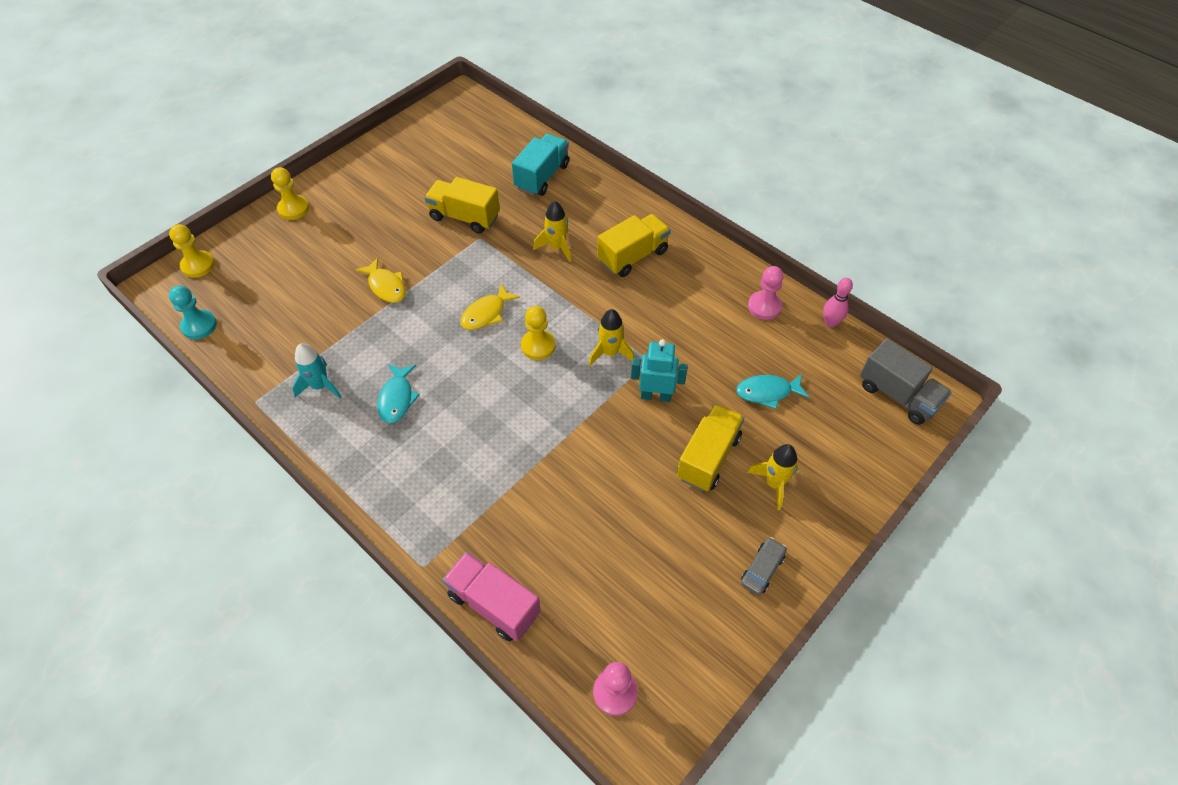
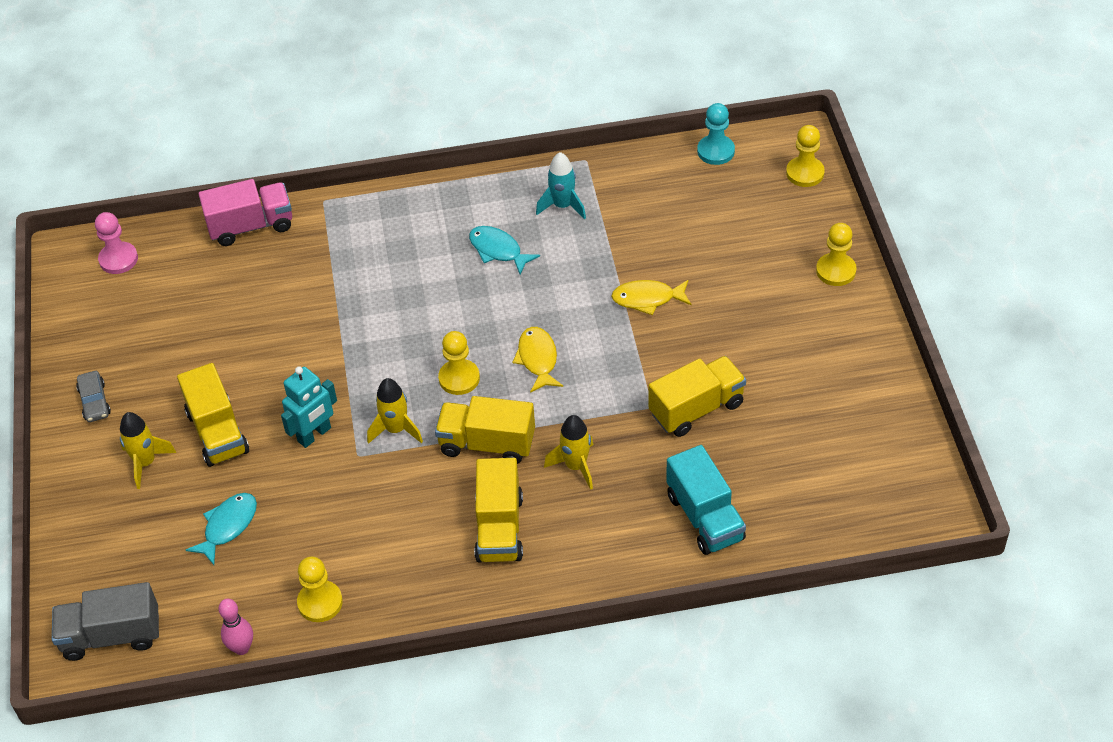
camera: 130 degrees right, 5 degrees down
pink pawn [748,266,784,320] -> yellow pawn [297,556,343,622]
none -> yellow truck [435,396,535,464]

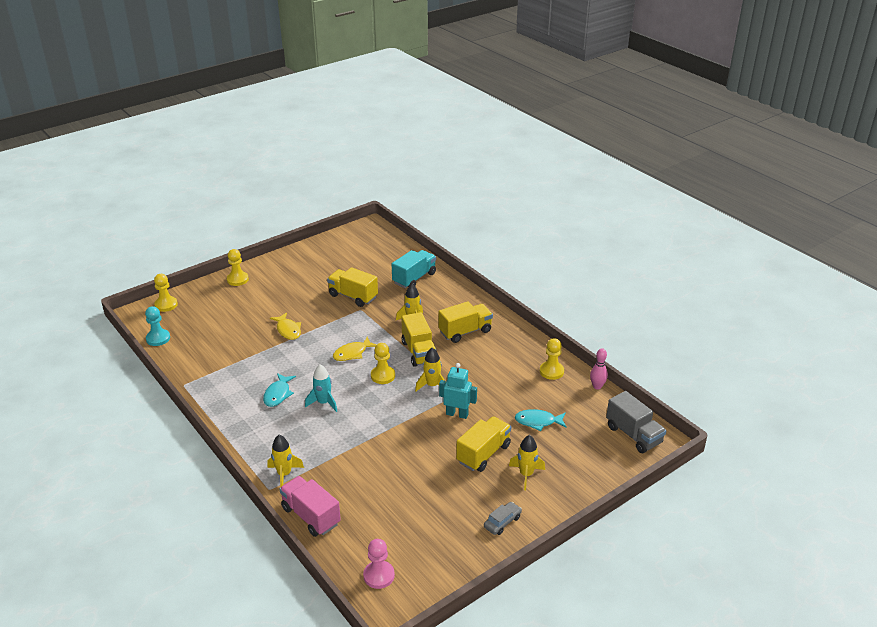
camera: 120 degrees left, 15 degrees down
turquoise rocket [536,152,586,220] -> turquoise rocket moved to [305,364,337,412]
none -> yellow rocket [268,435,304,487]

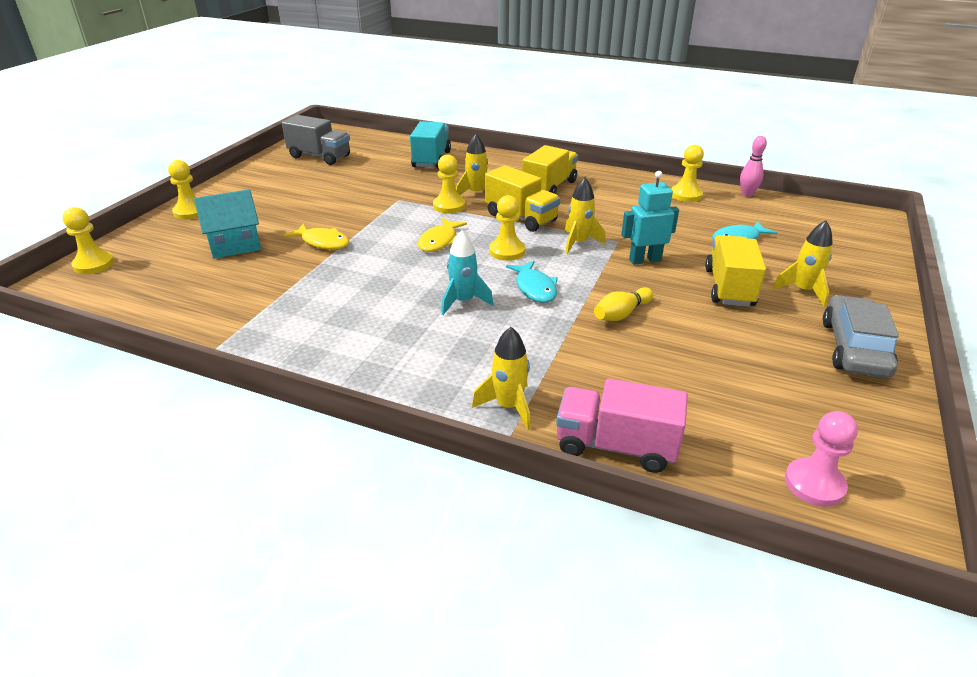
camera: 30 degrees left, 0 degrees up
turquoise pawn [145,306,170,346] -> none
turquoise fish [263,373,296,407] -> turquoise fish moved to [506,261,558,303]
yellow truck [327,267,378,307] -> none
grey car [484,502,522,535] -> grey car [823,295,899,378], size x1.81
grey truck [606,391,666,453] -> grey truck moved to [282,115,350,165]
none -> turquoise house [194,189,261,259]
none -> yellow pawn [433,154,465,213]
none -> yellow bowling pin [594,287,653,321]

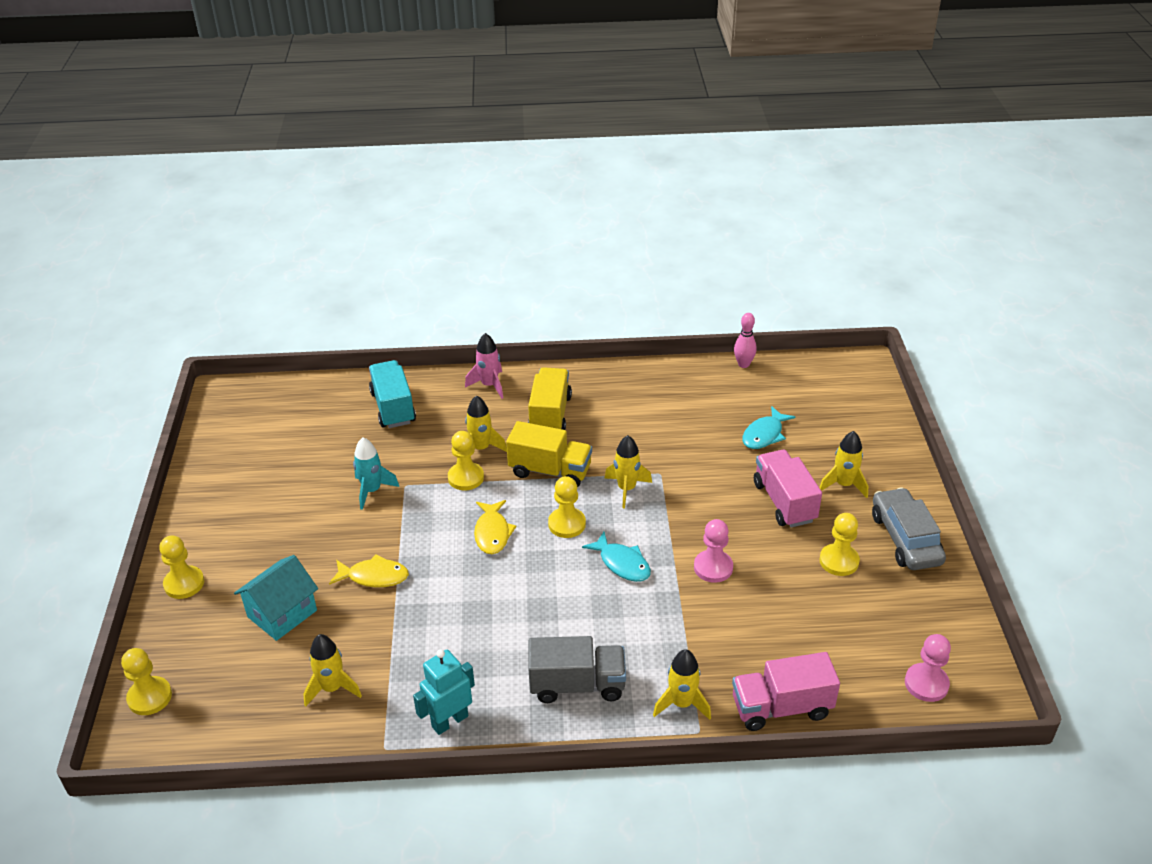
camera: 25 degrees left, 5 degrees up
grey truck [282,115,350,165] -> grey truck moved to [528,636,626,703]
turquoise rocket [441,230,494,315] -> turquoise rocket moved to [353,437,399,510]
yellow bowling pin [594,287,653,321] -> pink pawn [694,519,733,583]
turquoise robot [621,171,679,265] -> turquoise robot moved to [413,649,475,735]
yellow pawn [671,145,704,202] -> yellow pawn moved to [819,513,860,576]
yellow truck [705,235,766,307] -> pink truck [754,450,822,528]
none -> yellow rocket [303,634,362,707]
none -> pink rocket [465,333,503,399]

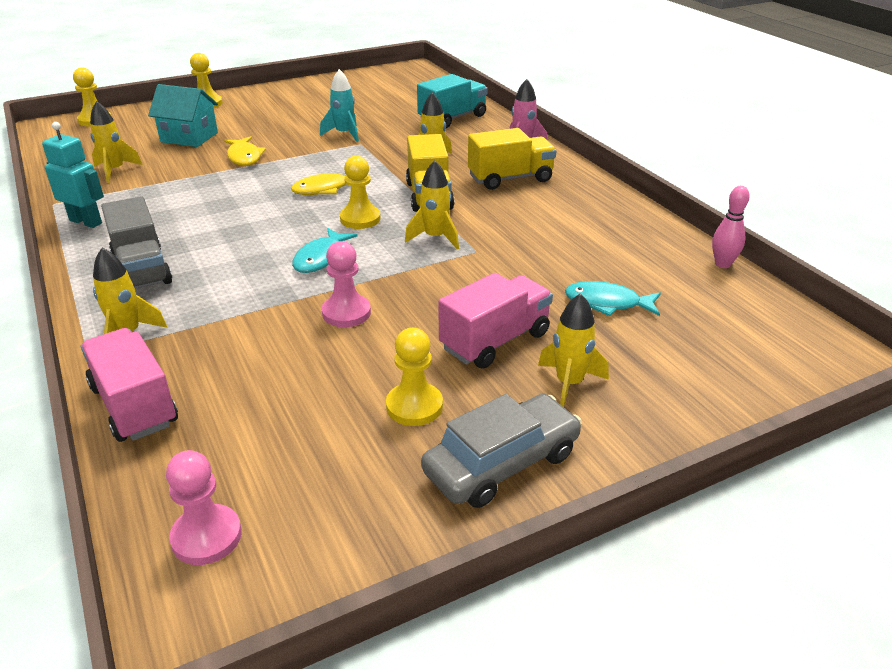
camera: 65 degrees right, 5 degrees down
yellow pawn [448,431,484,490] -> none

